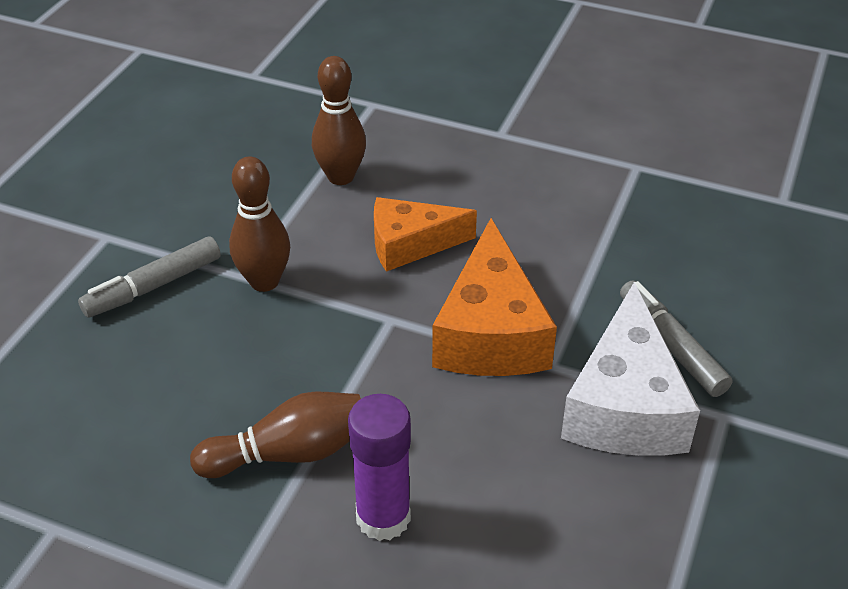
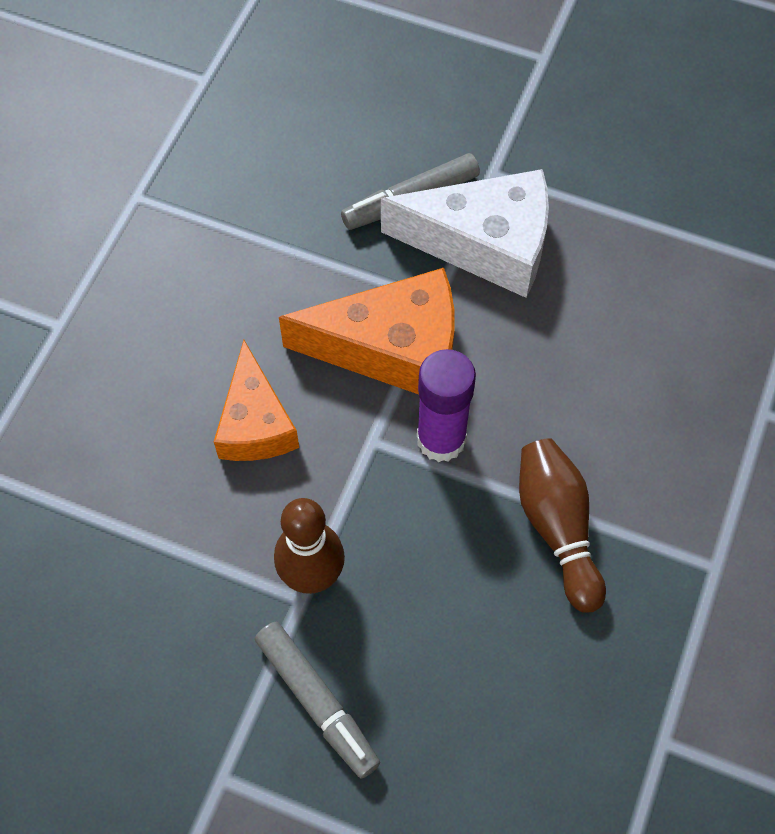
camera: 90 degrees left, 20 degrees up
brown bowling pin [312,56,366,185] -> none
purple glue stick [348,394,411,541] -> purple glue stick moved to [417,349,476,462]

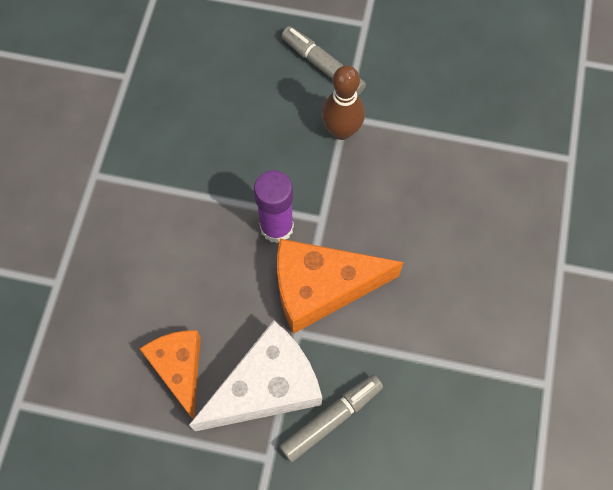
camera: 170 degrees right, 5 degrees up
orange cheese [214,340,299,461] -> orange cheese moved to [140,330,201,419]
white cheese [381,169,549,298] -> white cheese turned 150 degrees clockwise [189,320,322,431]
brown bowling pin [519,438,606,613] -> none

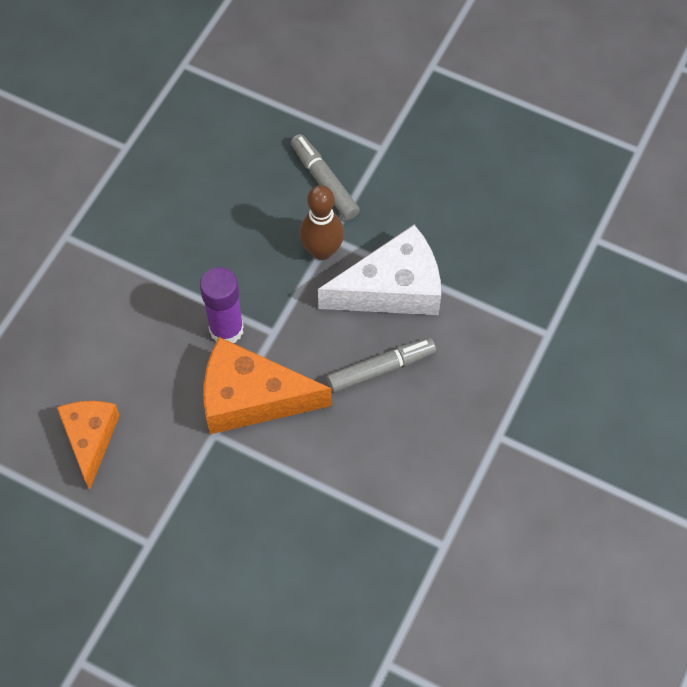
camera: 15 degrees right, 5 degrees down
white cheese [189,320,322,431] -> white cheese moved to [318,225,441,315]
grey marker [280,375,383,462] -> grey marker moved to [327,338,436,393]

